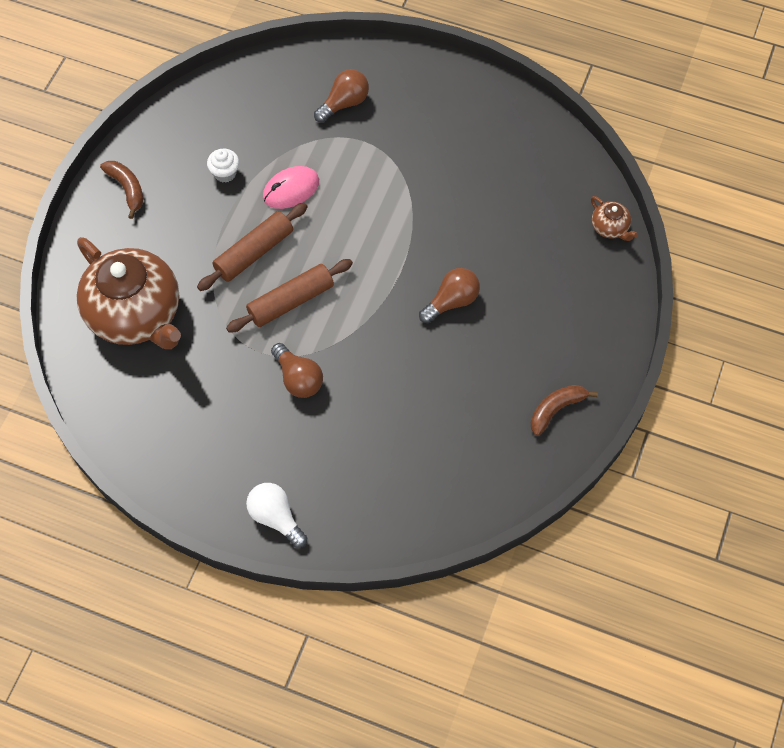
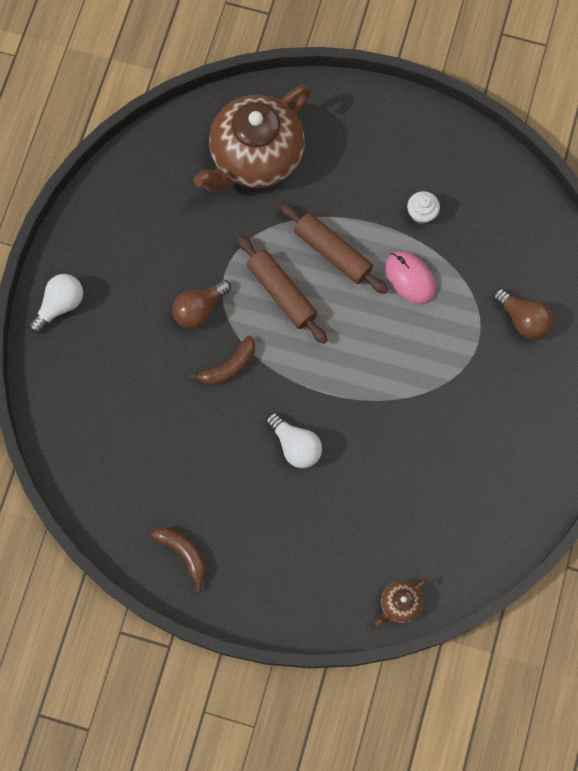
camera: 85 degrees right, 10 degrees up
brown banana [100,161,143,219] -> brown banana moved to [189,336,255,386]
brown light bulb [419,268,480,323] -> white light bulb [266,413,322,468]

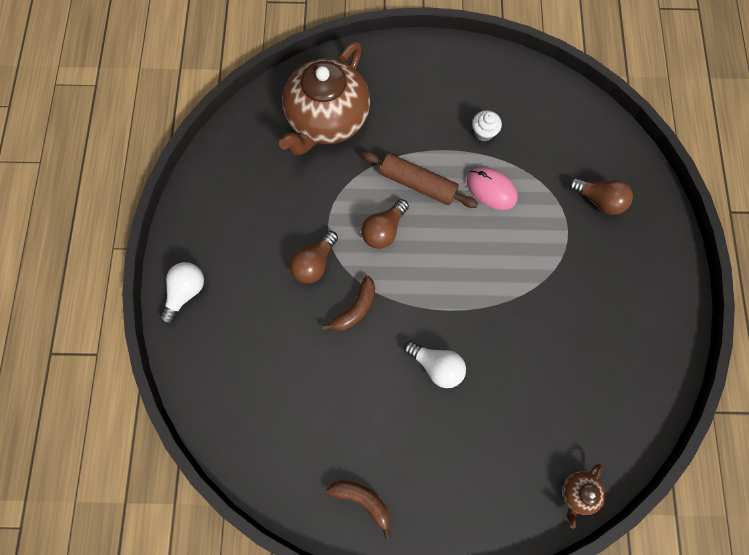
camera: 15 degrees left, 0 degrees up
brown rolling pin [237,235,328,344] -> brown light bulb [361,199,409,249]

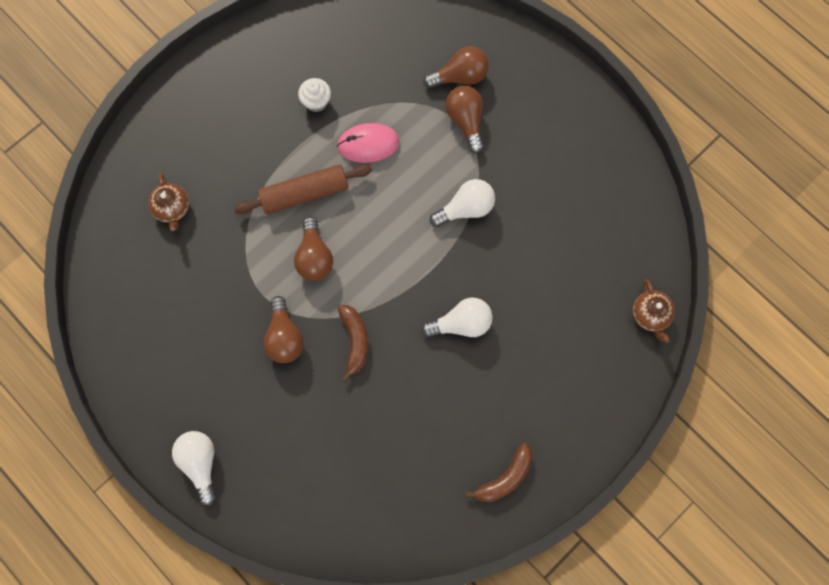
camera: 45 degrees left, 0 degrees up
brown teapot [279,42,370,155] -> brown teapot [148,173,189,231], size x0.41
brown banana [326,480,391,539] -> brown banana turned 150 degrees clockwise [465,443,532,502]
none -> white light bulb [430,179,495,227]
none -> brown light bulb [446,86,484,154]

